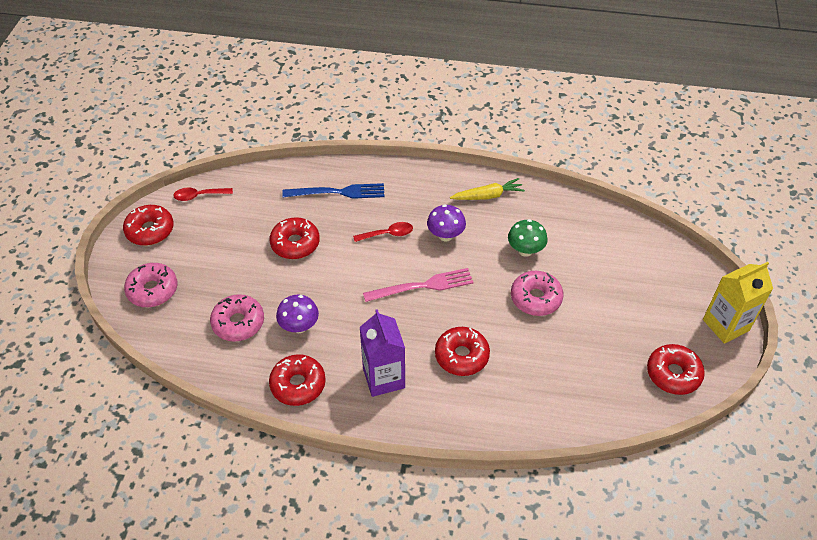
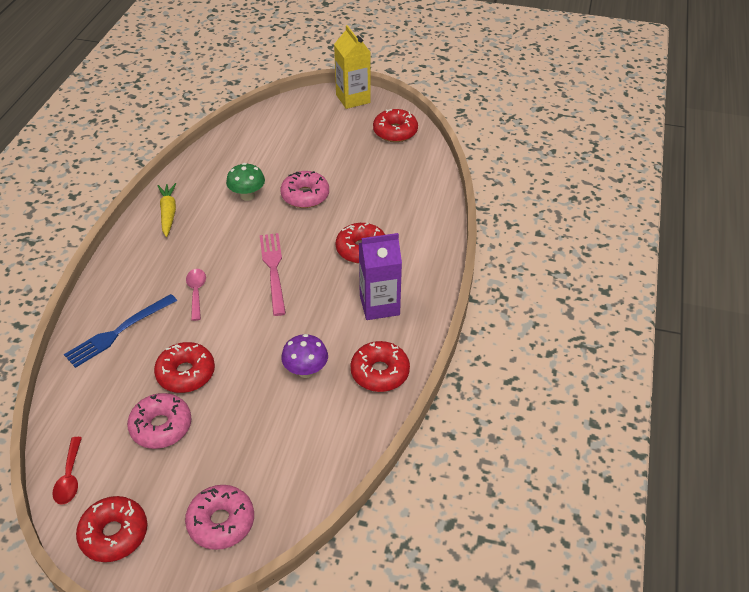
camera: 85 degrees left, 5 degrees down
pink donut [210,294,264,342] -> pink donut moved to [127,393,192,449]
blue fork [282,183,384,199] -> blue fork turned 135 degrees counterclockwise [64,294,177,368]
red spoon [353,222,413,242] -> pink spoon [186,269,206,321]
purple mushroom [427,205,466,241] -> none

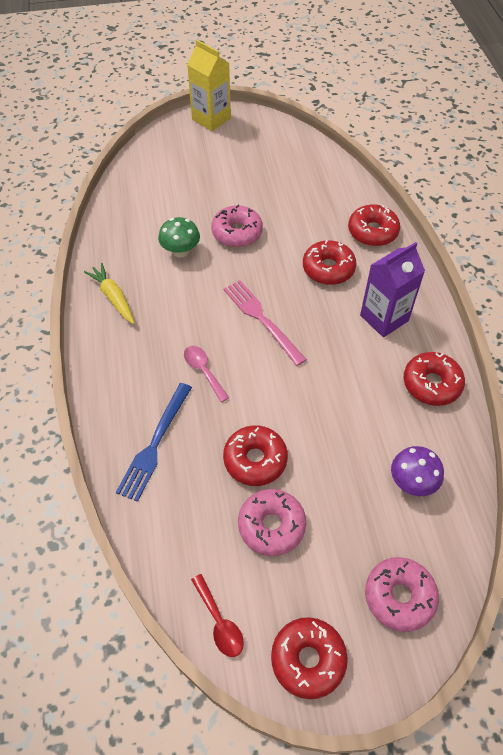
camera: 25 degrees left, 10 degrees up
purple mushroom [281,334,328,378] -> purple mushroom moved to [391,446,444,496]
red donut [373,109,418,142] -> red donut moved to [348,204,400,246]

